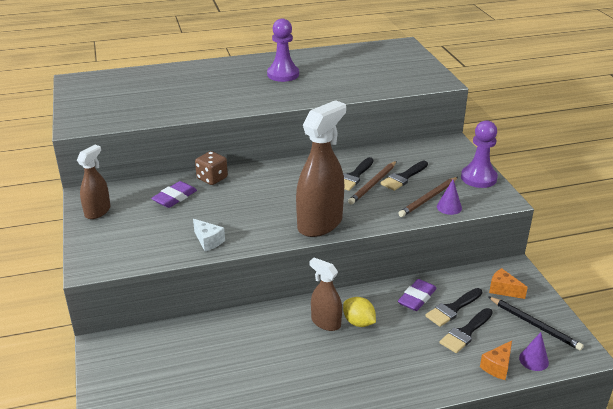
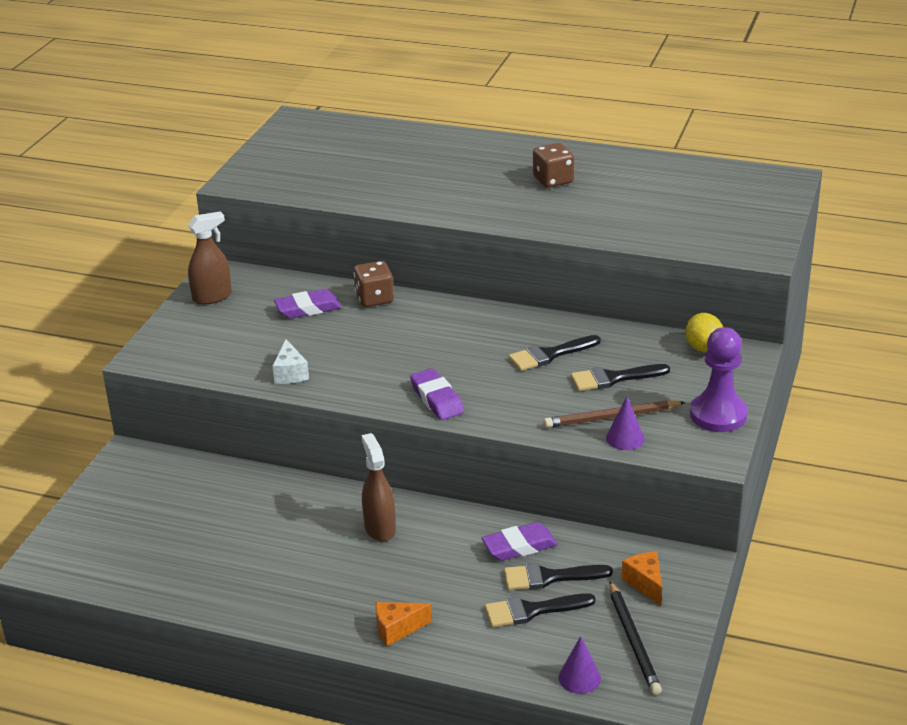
camera: 35 degrees right, 0 degrees up
purple pawn [267,18,299,82] -> brown dice [533,143,574,188]
brown spray bottle [296,100,346,237] -> purple eraser [410,368,464,420]
yellow lemon [343,297,376,327] -> yellow lemon moved to [685,313,723,352]
brown pencil [348,161,397,205] -> none
orange cheese [480,341,512,380] -> orange cheese moved to [376,602,432,646]

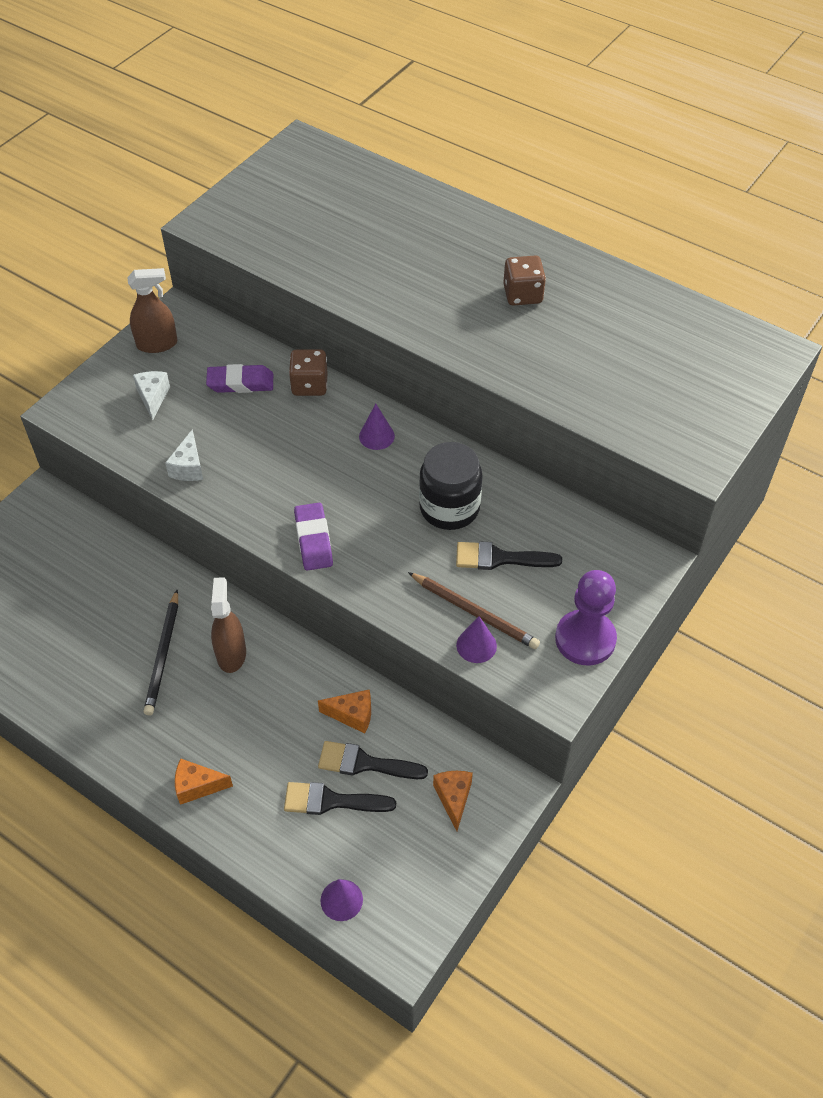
camera: 15 degrees right, 20 degrees up
purple eraser [482,522,558,561] -> orange cheese [318,690,371,734]
black brush [509,335,601,371] -> black jar [419,442,483,530]
brown pencil [544,400,686,428] -> brown pencil turned 150 degrees counterclockwise [408,572,540,649]
black pencil [609,581,662,695] -> black pencil moved to [143,590,178,715]
yellow lemon [685,313,723,352] -> none
none -> white cheese [133,371,170,420]
none -> purple cone [359,404,395,450]

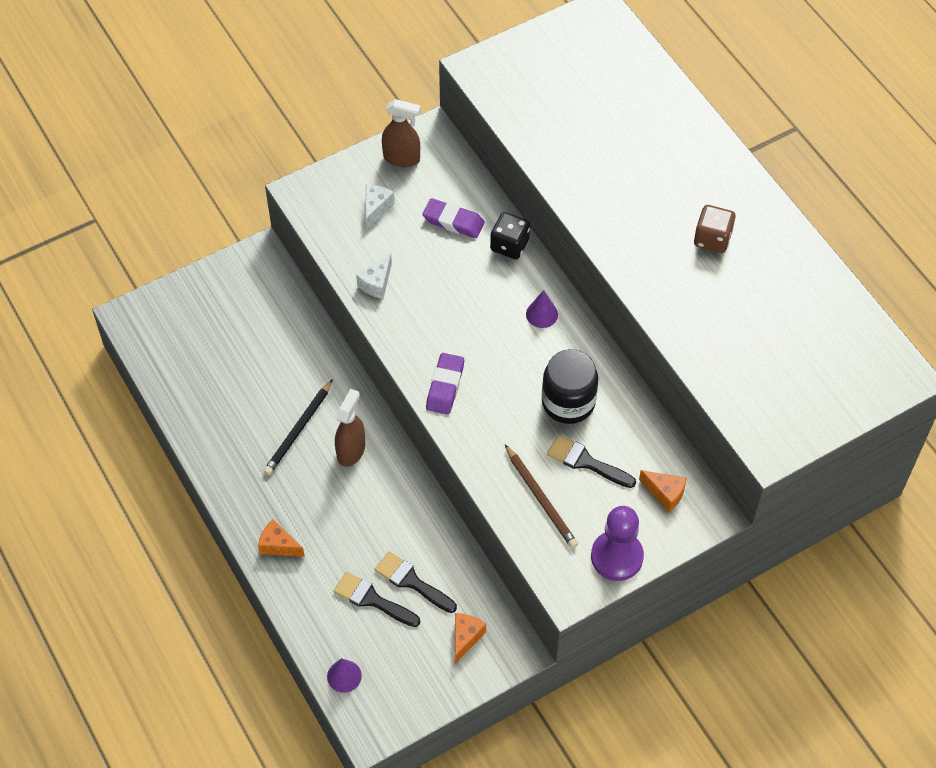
camera: 25 degrees right, 5 degrees up
brown dice [289,349,328,396] -> black dice [490,212,530,259]
orange cheese [318,690,371,734] -> orange cheese moved to [639,470,687,512]
purple cone [456,616,497,663] -> none

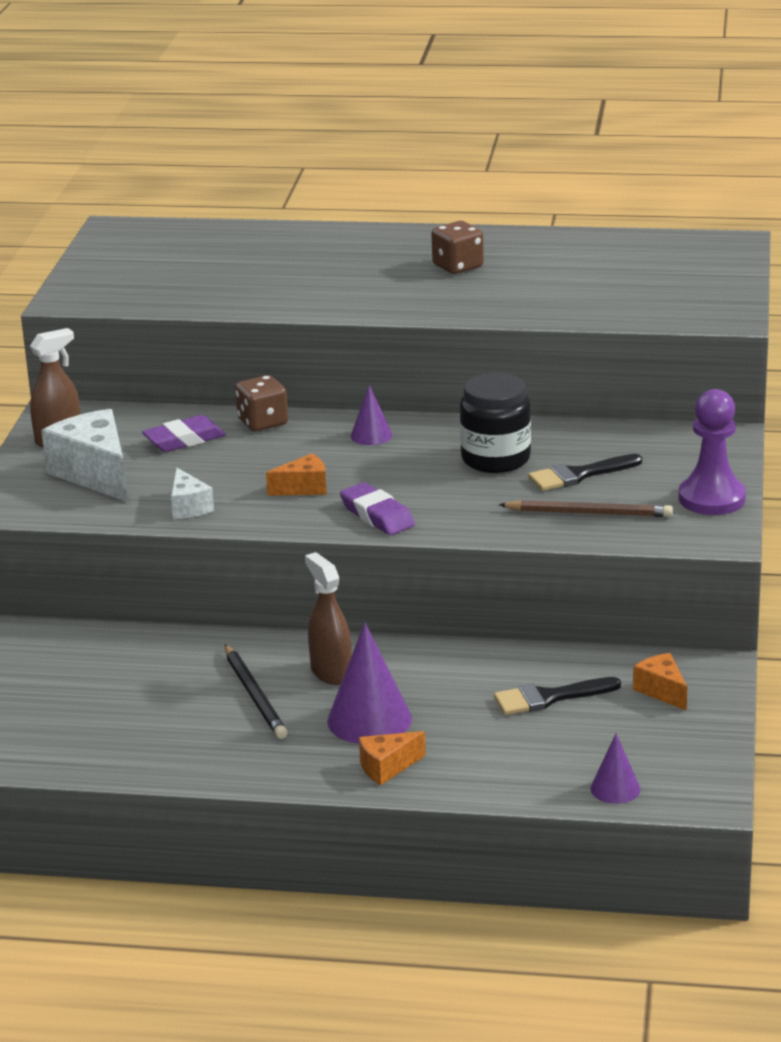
camera: 50 degrees left, 30 degrees down
black brush [334,571,420,627] -> none
white cheese [366,184,395,229] -> white cheese [41,409,128,502], size x1.89
black dice [490,212,530,259] -> brown dice [235,375,288,431]
orange cheese [639,470,687,512] -> orange cheese moved to [266,453,327,496]
none -> purple cone [327,623,412,744]

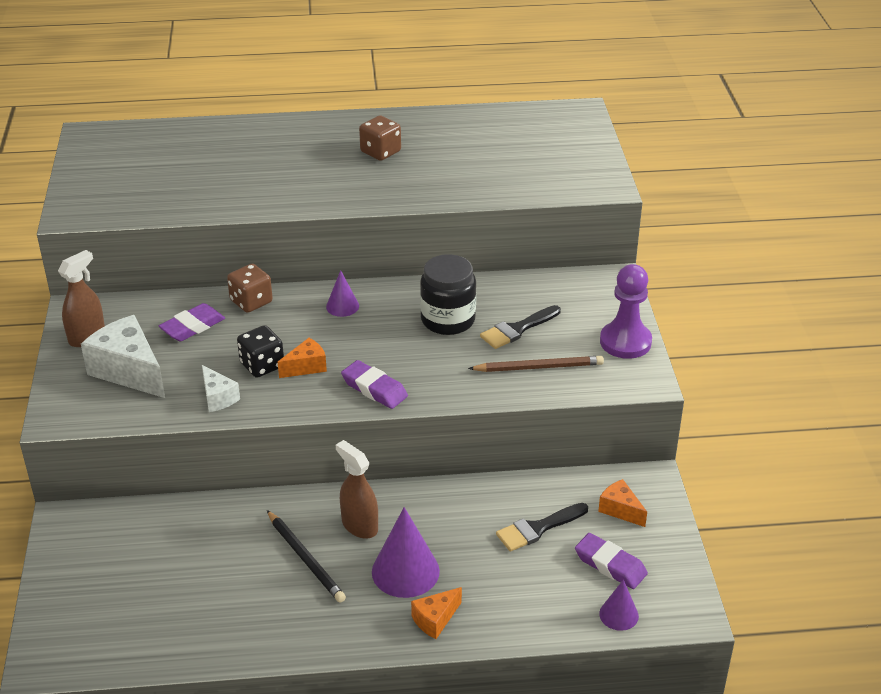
camera: 15 degrees left, 10 degrees up
none -> black dice [237,325,284,378]
none -> purple eraser [575,533,648,589]

